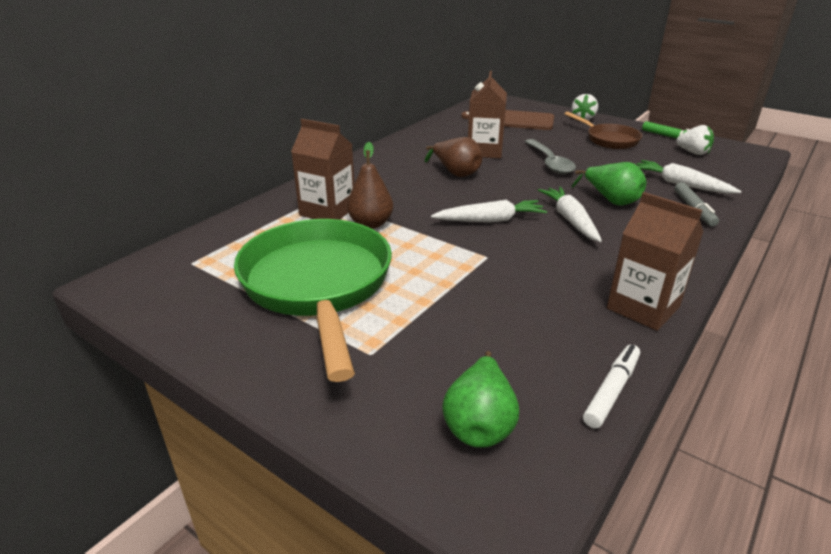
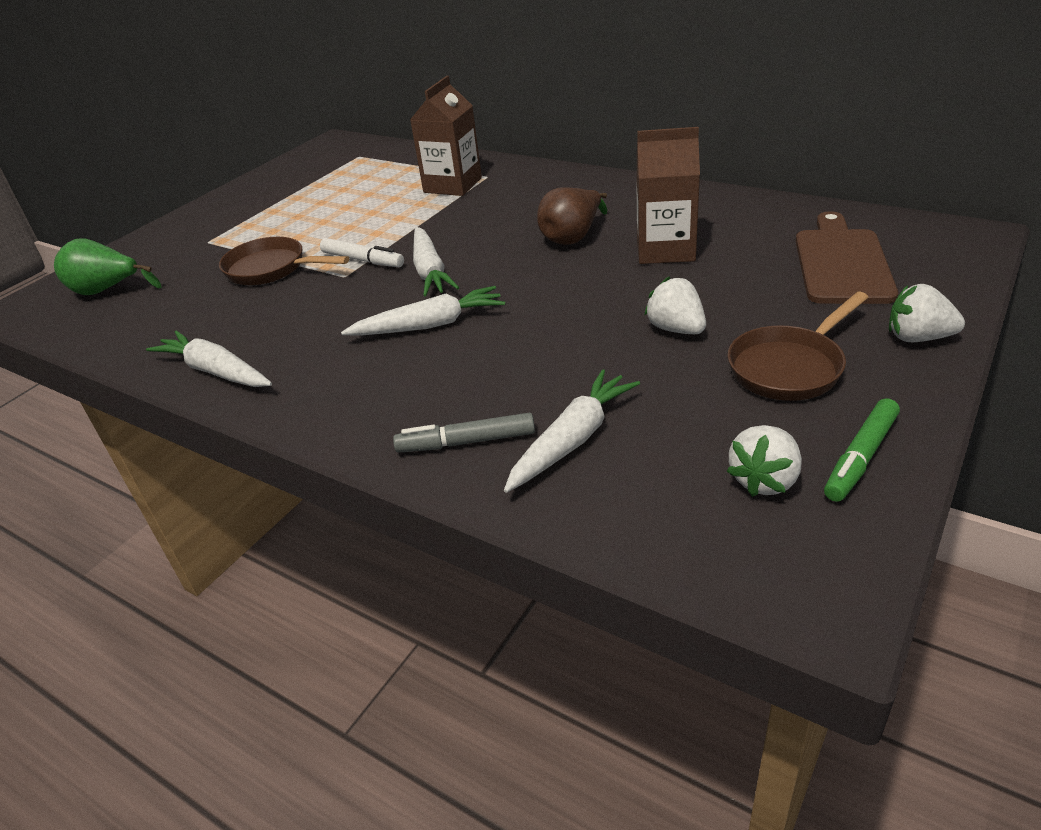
camera: 90 degrees right, 5 degrees up
green pan [234,219,392,382] -> none
brown pear [347,142,393,229] -> none
grey spoon [524,139,576,174] -> none
green pear [572,162,646,205] -> none
white marker [583,344,640,428] -> white marker moved to [320,238,404,267]
brown carton [607,192,703,331] -> white carrot [146,330,272,387]
none -> brown pan [219,237,349,285]
none -> white strawberry [644,276,706,334]

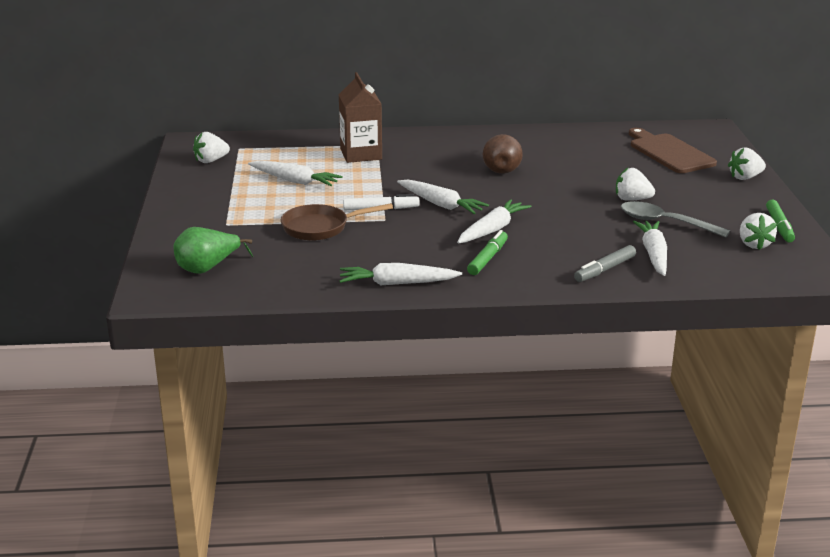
camera: 40 degrees left, 10 degrees down
brown carton [637,127,700,264] -> none
brown pan [727,292,869,401] -> none
none -> white strawberry [193,132,230,163]
none -> white carrot [248,161,343,186]
none -> green marker [467,230,508,275]
none -> grey spoon [621,201,730,238]

